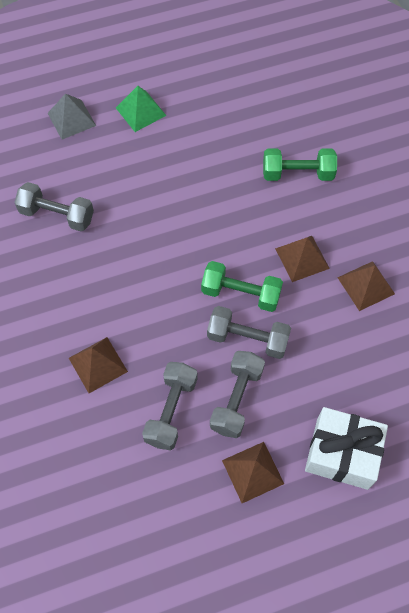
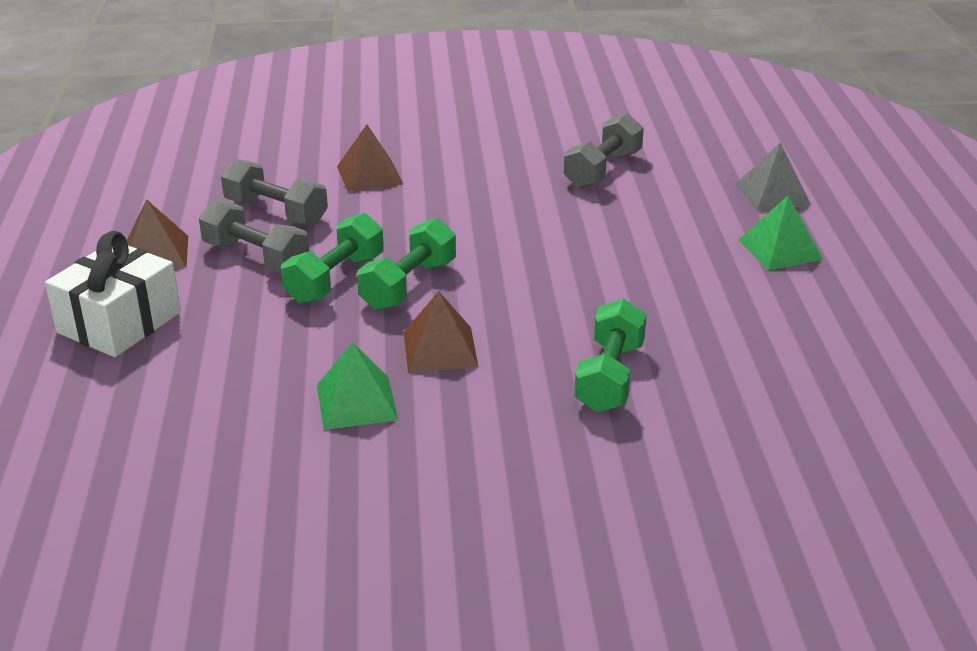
camera: 105 degrees right, 30 degrees down
grey dumbbell [207,306,291,359] -> green dumbbell [281,213,384,304]
brown pyramid [337,261,395,311] -> green pyramid [317,342,398,430]

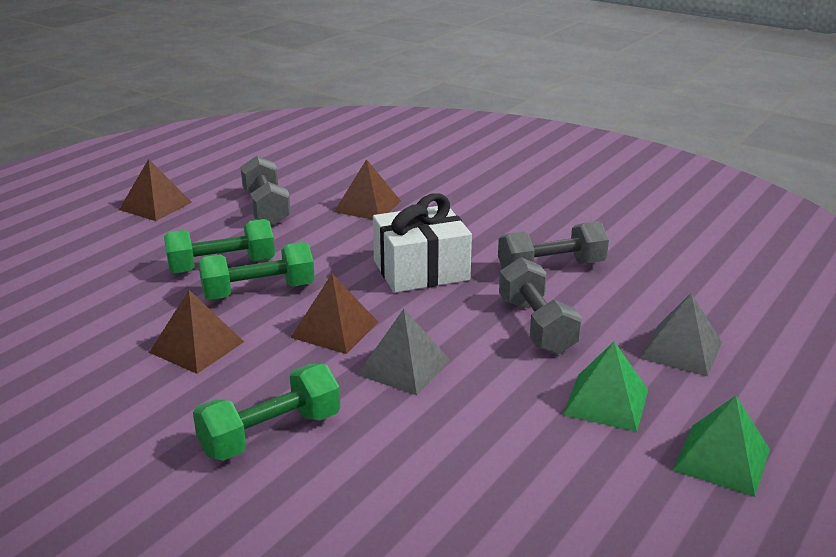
camera: 40 degrees right, 5 degrees down
white gift [45,231,181,357] -> white gift moved to [373,193,472,293]
grey dumbbell [199,200,309,272] -> grey dumbbell moved to [499,257,582,354]
green pyramid [317,342,398,430] -> green pyramid moved to [673,396,770,497]
none -> brown pyramid [290,274,378,354]
none -> grey pyramid [357,309,450,395]

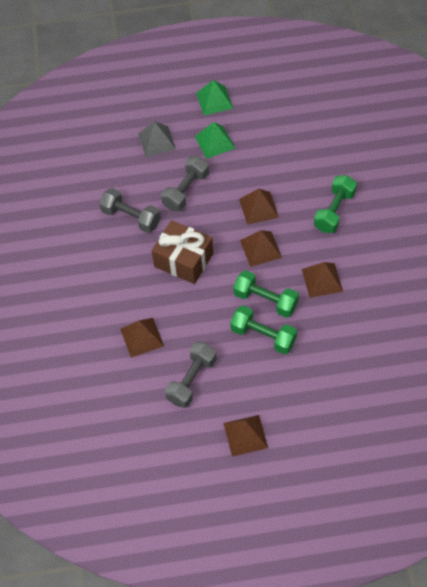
camera: 130 degrees left, 30 degrees up
green dumbbell [193,364,340,461] -> green dumbbell turned 75 degrees counterclockwise [314,175,357,233]
grey pyramid [357,309,450,395] -> brown pyramid [239,189,279,225]
white gift [373,193,472,293] -> brown gift [152,220,213,284]

